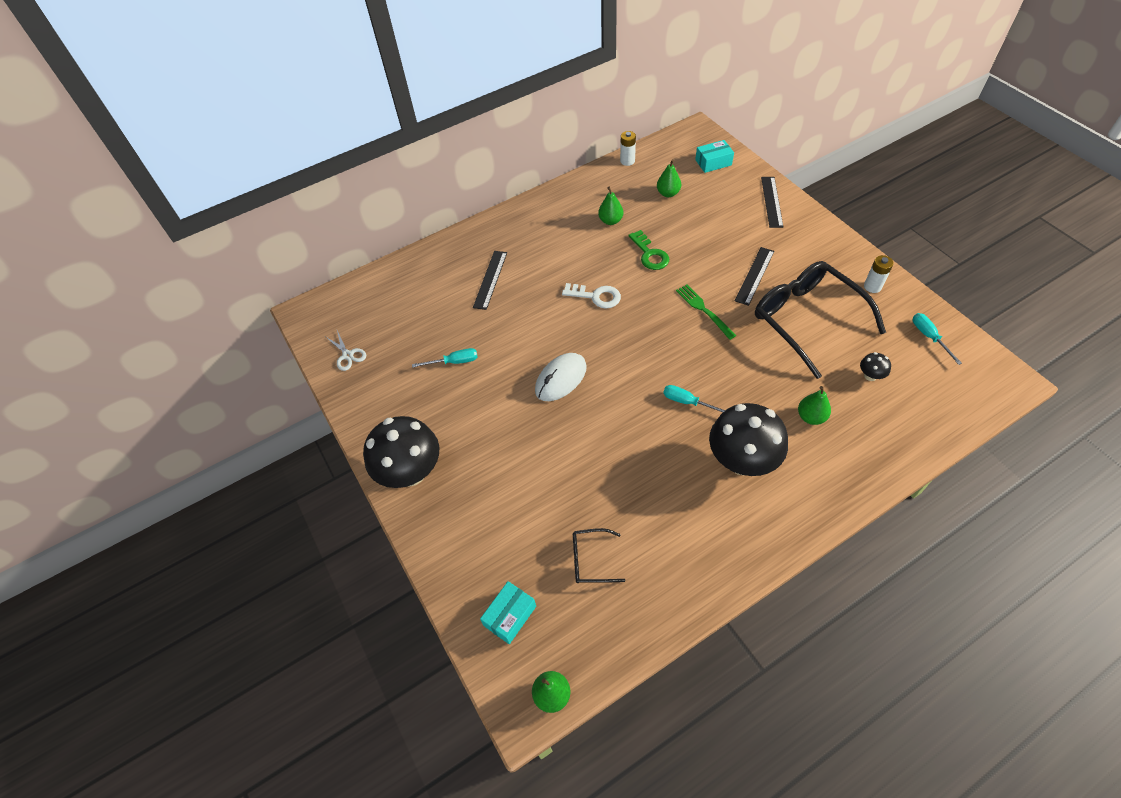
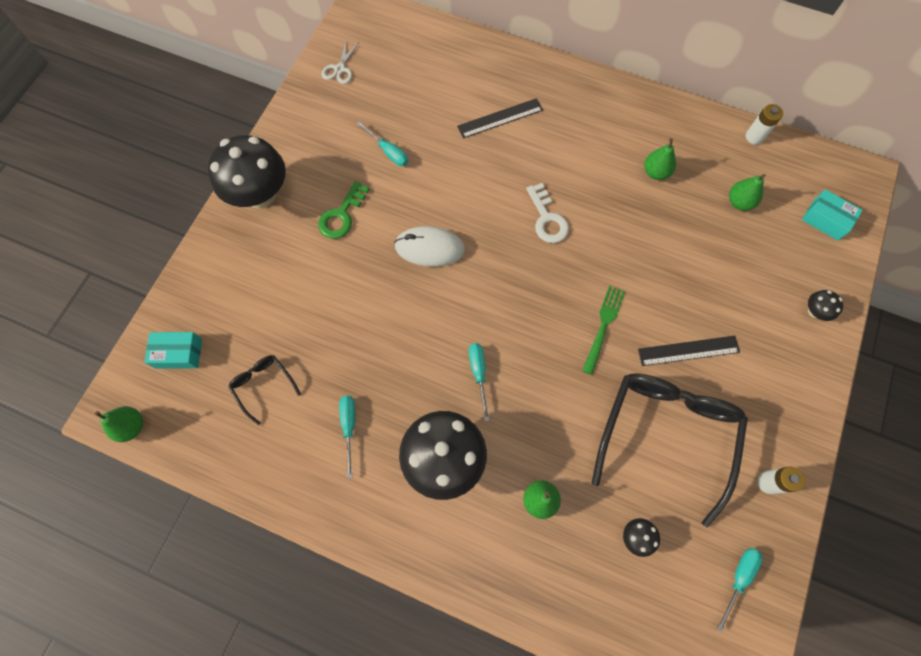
camera: 50 degrees right, 15 degrees up
green key [629,230,669,270] -> green key moved to [318,181,370,239]
black ruler [761,177,783,228] -> black mushroom [808,290,843,321]
none -> turquoise screwdriver [339,396,355,478]

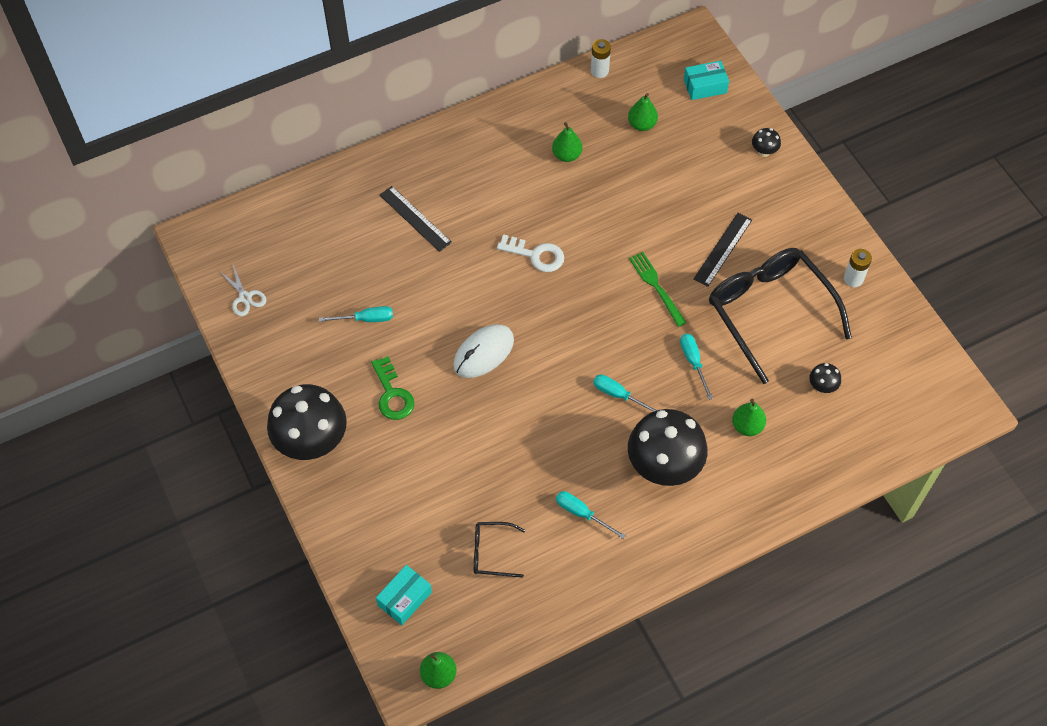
camera: 50 degrees left, 10 degrees down
black ruler [457,98,543,138] -> black ruler turned 60 degrees counterclockwise [380,186,452,252]
turquoise screwdriver [717,548,763,633] -> turquoise screwdriver moved to [680,334,713,400]

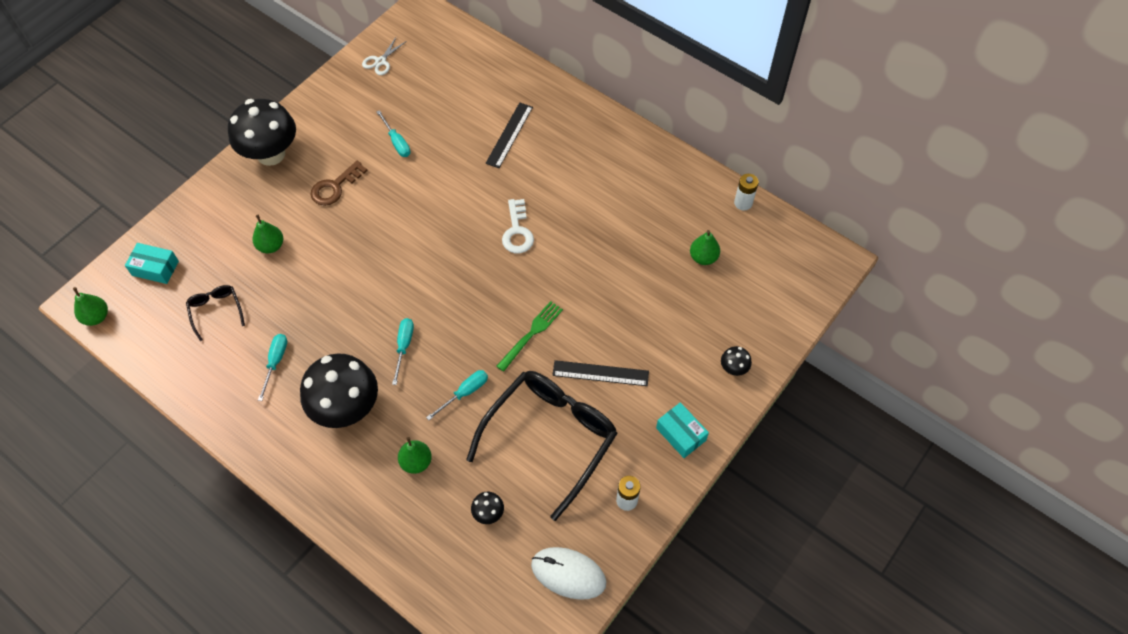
camera: 65 degrees right, 0 degrees up
green key [371,356,414,420] -> brown key [311,161,368,206]
white mouse [453,324,514,378] -> white mouse moved to [531,547,606,600]
green pear [552,122,582,162] -> green pear moved to [253,215,283,253]
turquoise box [684,61,729,100] -> turquoise box moved to [656,402,709,458]

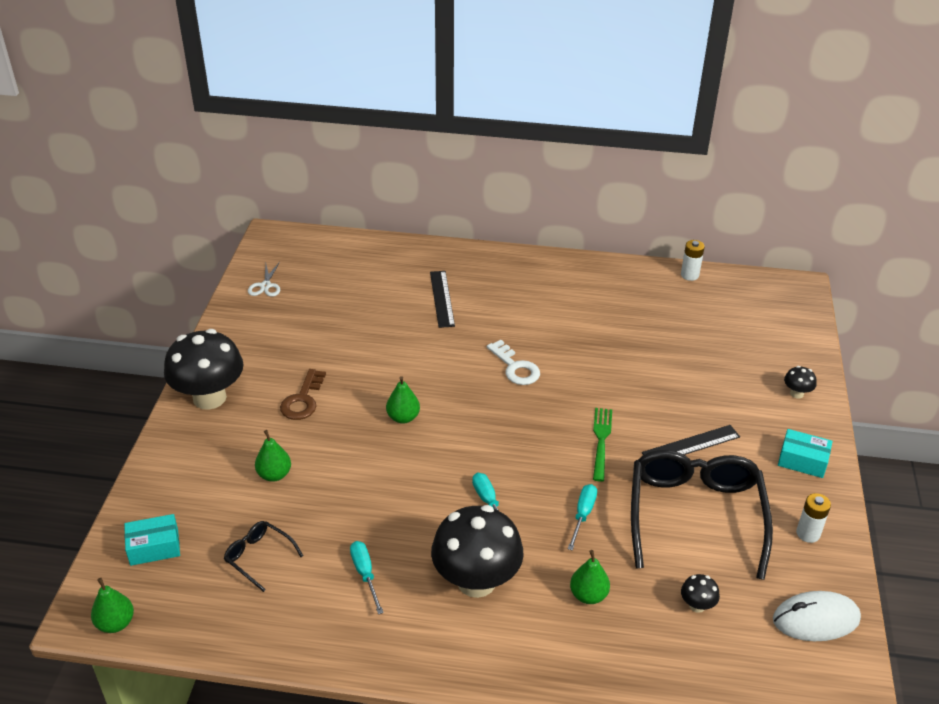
camera: 30 degrees left, 20 degrees down
turquoise screwdriver [377,110,410,157] -> none
green pear [690,230,720,265] -> green pear moved to [386,376,420,424]

